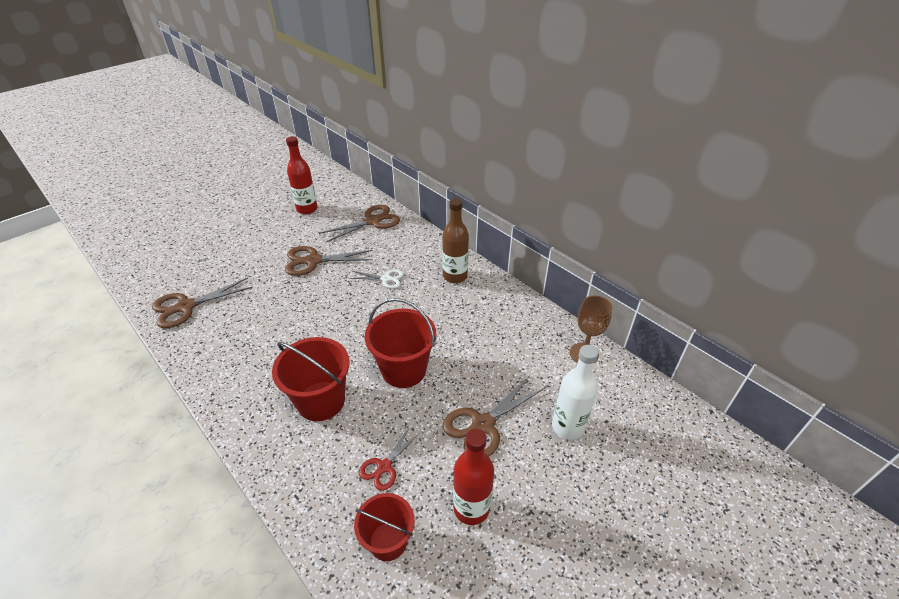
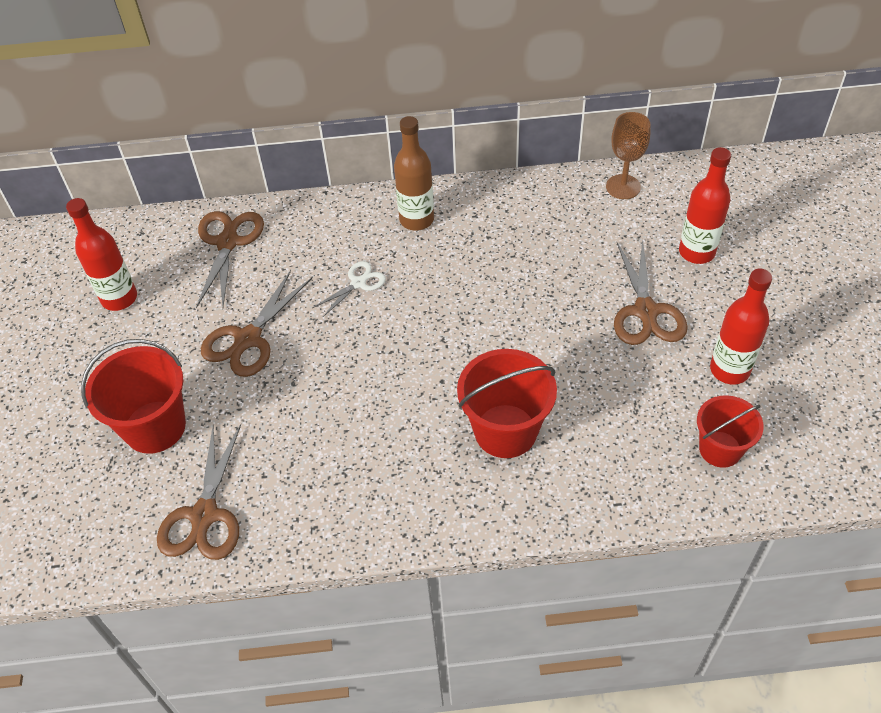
camera: 50 degrees left, 10 degrees up
red scissors [359,428,420,491] -> none
red bucket [365,298,436,388] -> red bucket moved to [81,339,186,454]
white bottle [552,345,598,440] -> red bottle [679,147,731,264]

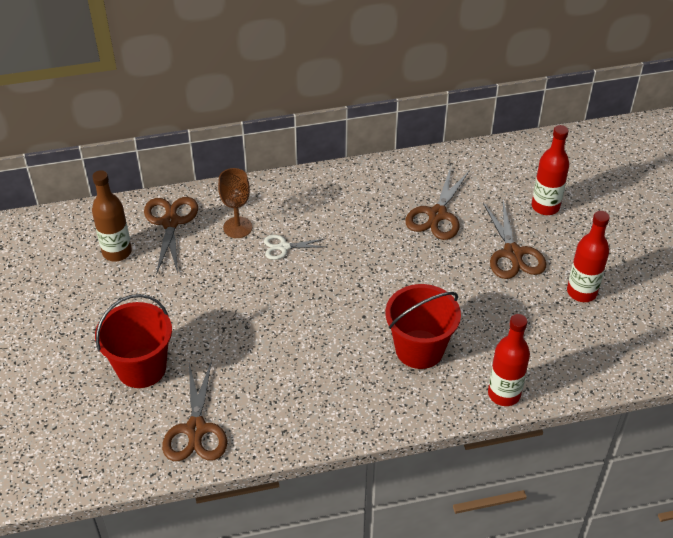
camera: 10 degrees left, 5 degrees down
red bottle [66,198,137,311] -> red bottle moved to [488,314,530,406]
brown scissors [201,270,312,377] -> brown scissors moved to [405,167,470,240]
white scissors [312,261,386,317] -> white scissors turned 135 degrees counterclockwise [264,235,326,260]
brown bottle [394,116,434,231] -> brown bottle moved to [92,170,132,261]
brown goblet [606,112,650,199] -> brown goblet moved to [218,168,252,238]
red bucket [697,395,764,468] -> none

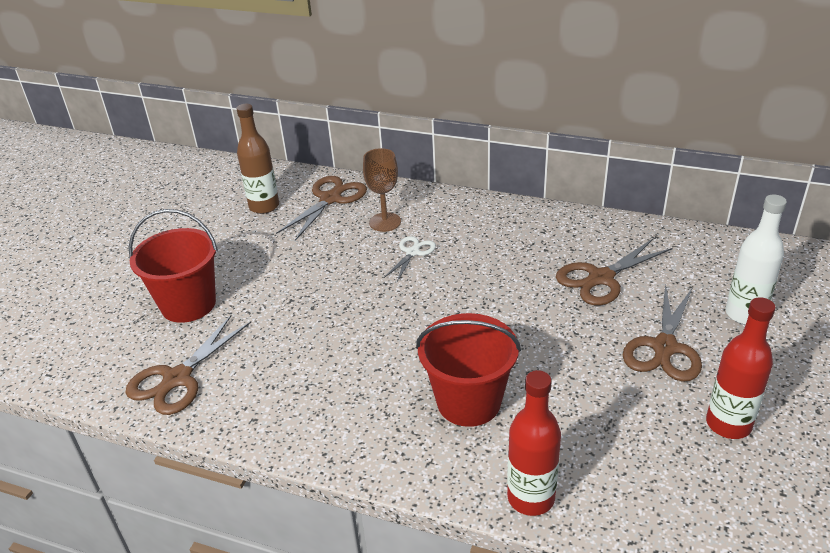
camera: 35 degrees right, 10 degrees down
white scissors [264,235,326,260] -> white scissors turned 90 degrees clockwise [384,236,436,282]
red bottle [532,125,569,215] -> white bottle [726,195,787,325]

